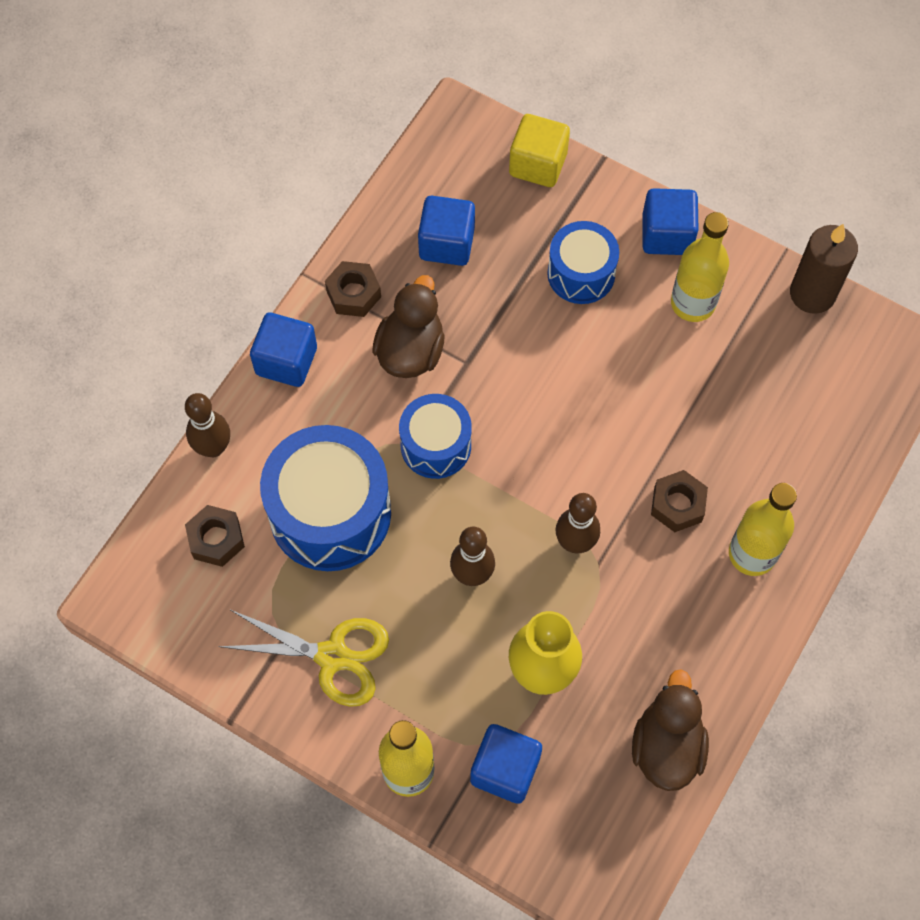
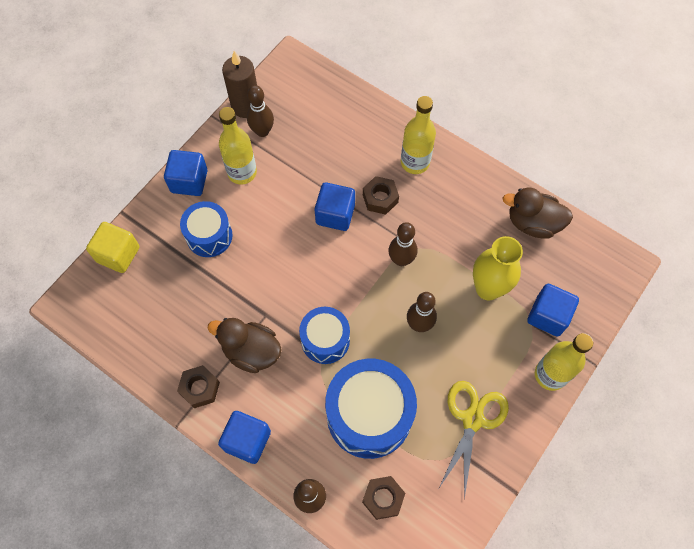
camera: 85 degrees left, 0 degrees up
blue cube [418,196,475,266] -> blue cube moved to [315,182,355,231]
none -> brown bowling pin [247,85,274,137]

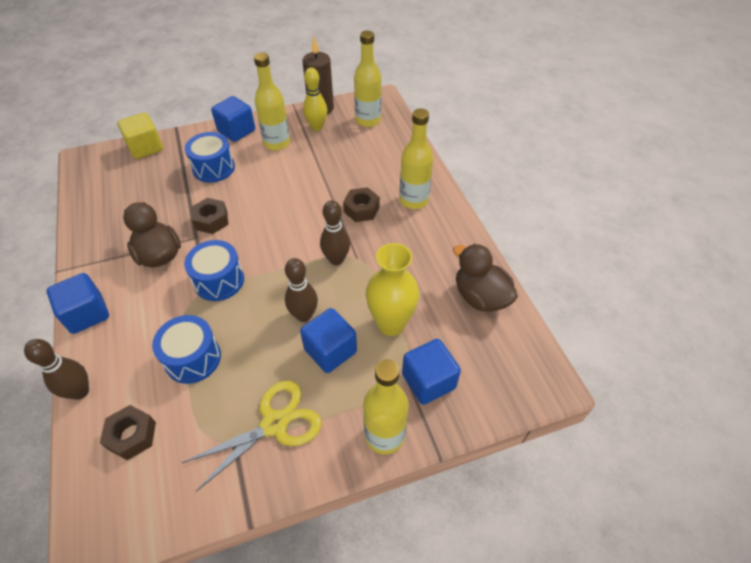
camera: 35 degrees right, 15 degrees down
brown nut [177,365,220,408] -> brown nut moved to [191,198,229,234]
brown bowling pin [247,85,274,137] -> yellow bowling pin [303,68,327,131]
blue cube [315,182,355,231] -> blue cube moved to [300,308,357,373]
blue drum [325,359,417,459] -> blue drum [152,315,221,384], size x0.59
none -> yellow bottle [354,30,382,127]

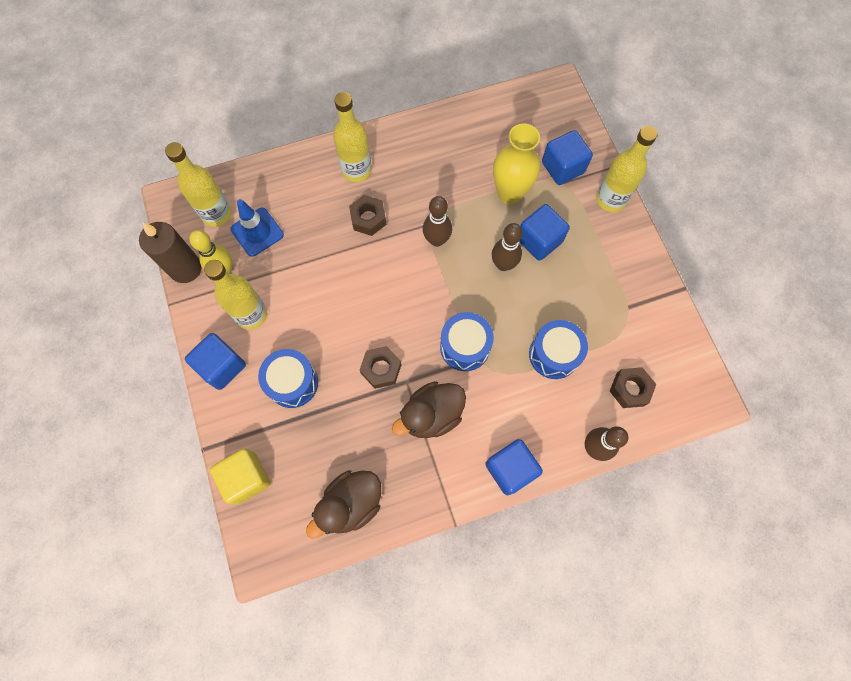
camera: 90 degrees left, 20 degrees up
yellow scissors [182,381,322,491] -> none
brown duck [453,244,518,312] -> brown duck moved to [306,470,381,539]
none -> blue traffic cone [231,199,284,257]

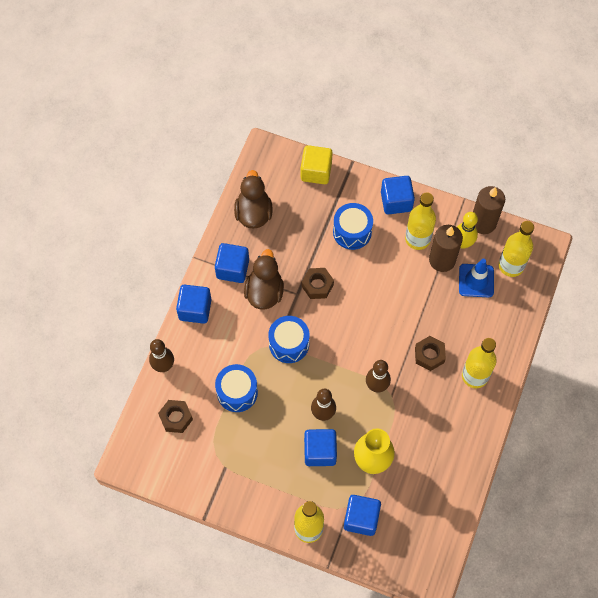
camera: 130 degrees right, 5 degrees down
none -> blue cube [215,243,249,283]
none -> brown candle [429,225,463,272]

